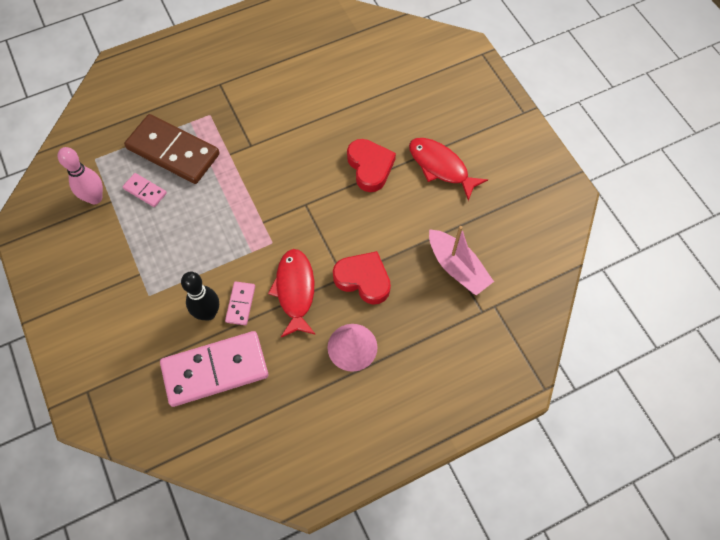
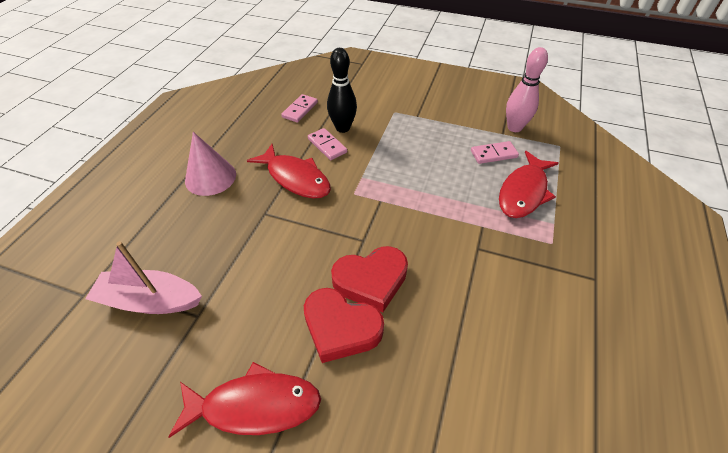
camera: 135 degrees right, 15 degrees down
brown domino [124,114,220,184] -> red fish [499,151,559,218]
pink domino [160,331,268,407] -> pink domino [281,94,318,123], size x0.46
red heart [333,251,391,305] -> red heart moved to [331,246,408,312]

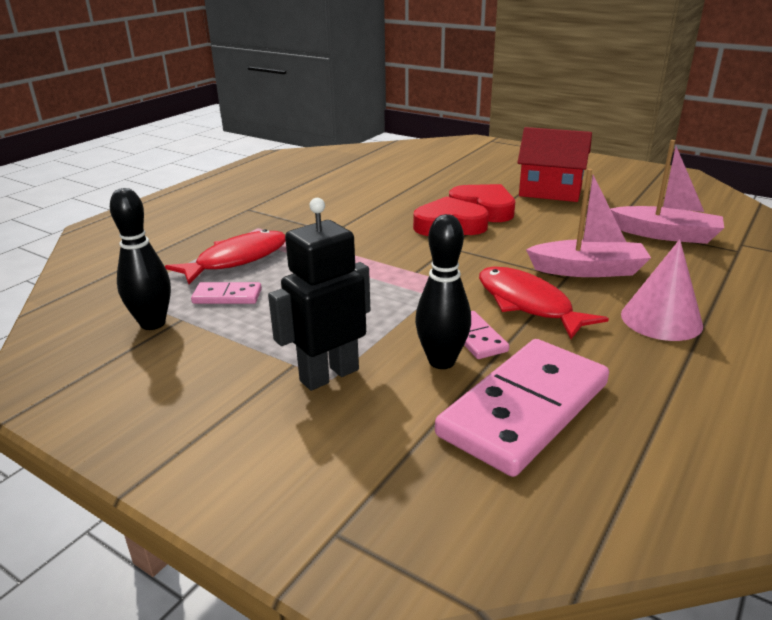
camera: 165 degrees left, 20 degrees down
red fish [168,362,321,438] -> red house [517,127,592,202]
pink domino [281,94,318,123] -> pink domino [435,339,609,477], size x2.18
pink bowling pin [506,47,548,132] -> black bowling pin [110,188,171,330]
none -> black robot [268,198,370,391]
none -> pink boat [526,169,651,277]

